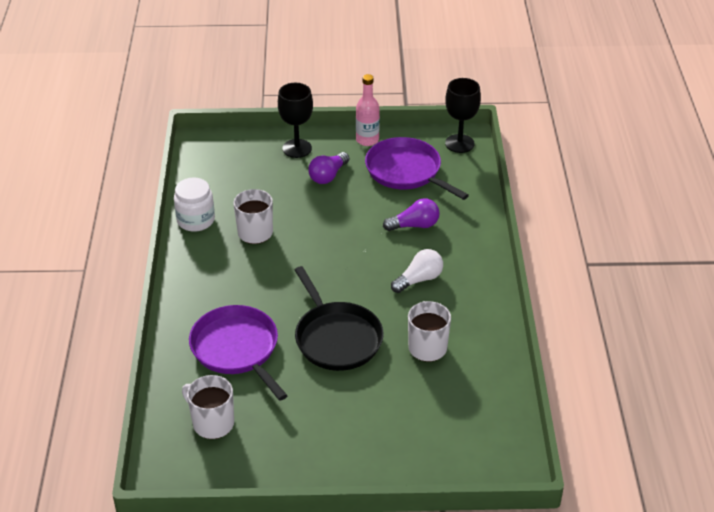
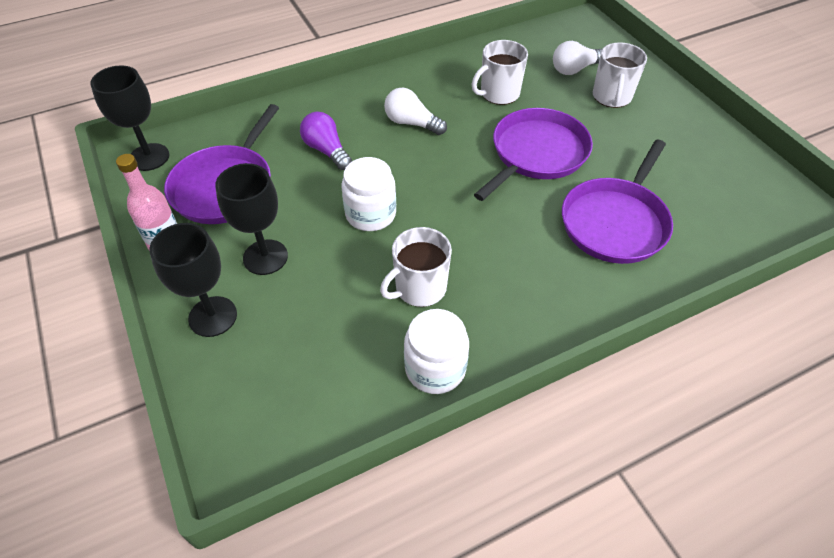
camera: 115 degrees left, 10 degrees up
white mug [182,375,234,439] -> white mug moved to [593,42,647,108]
black pan [295,266,384,371] -> purple pan [474,108,593,201]
purple light bulb [308,152,349,184] -> black goblet [215,163,288,275]
none -> white jar [341,157,396,231]
none -> white light bulb [553,41,602,75]

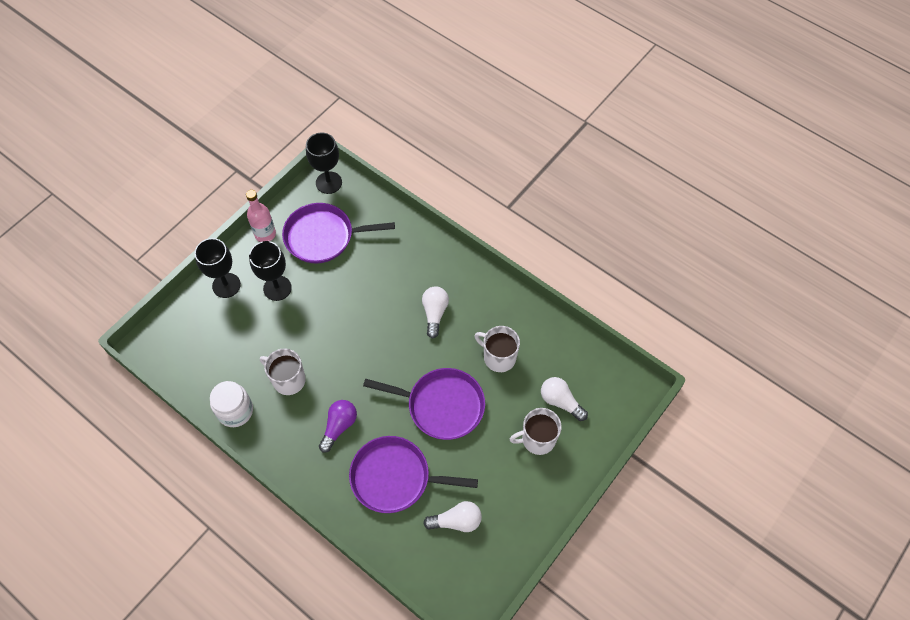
camera: 65 degrees right, 10 degrees up
purple light bulb [300,112,352,170] -> purple light bulb moved to [319,400,357,453]
white jar [341,157,396,231] -> none
none -> white light bulb [423,501,482,532]

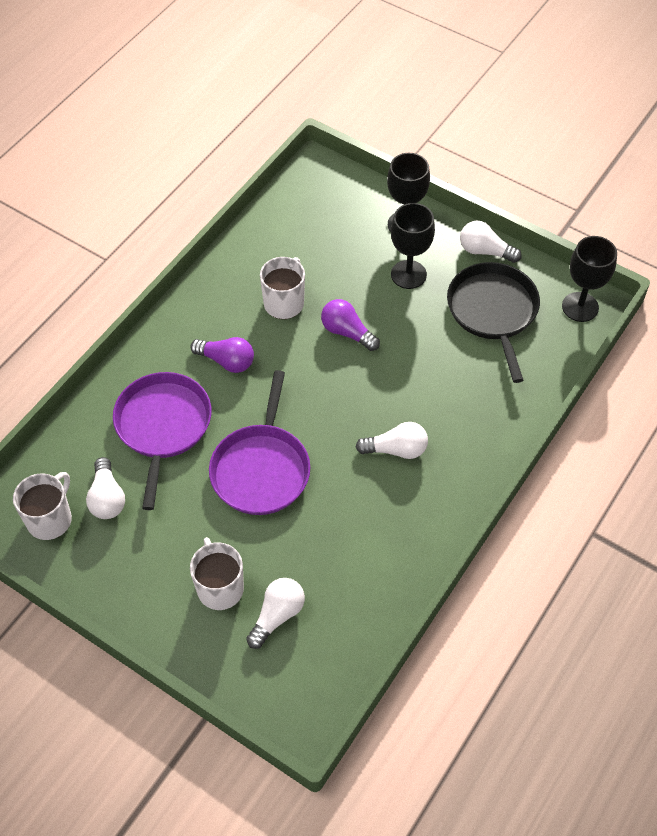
camera: 85 degrees right, 5 degrees down
white jar [210,381,253,427] -> none
pink bottle [246,190,276,242] -> white light bulb [460,221,522,263]
purple pan [282,203,395,263] -> black pan [447,262,540,383]
white mug [474,326,520,372] -> white mug moved to [13,472,72,540]
none -> purple light bulb [321,299,380,351]

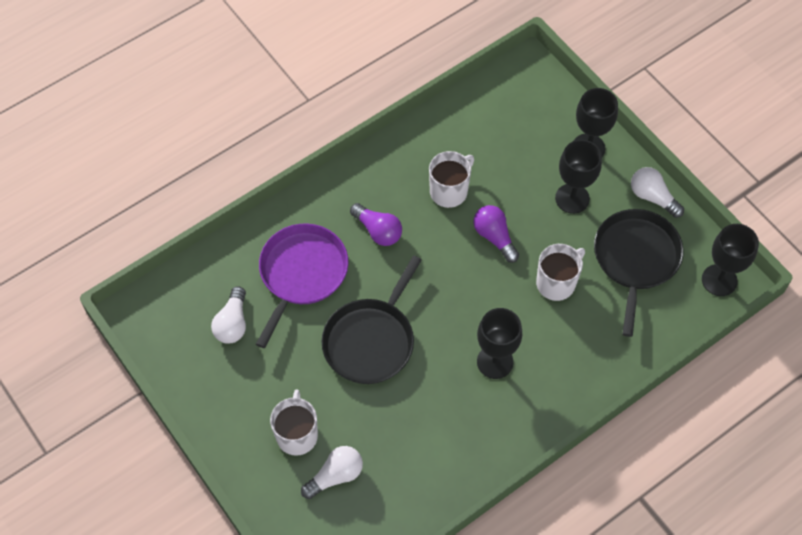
camera: 20 degrees right, 5 degrees up
white mug [13,472,72,540] -> white mug moved to [536,244,585,301]
purple pan [209,370,310,515] -> black pan [321,256,422,384]
white light bulb [356,422,428,459] -> black goblet [477,308,522,379]

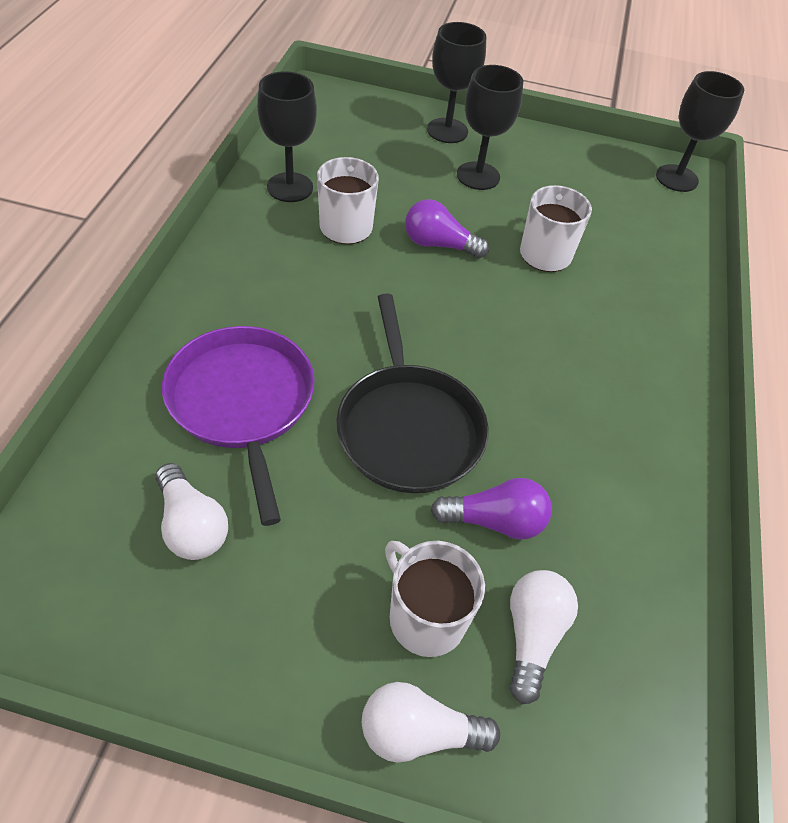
camera: 45 degrees left, 10 degrees down
purple light bulb [350,203,402,246] -> purple light bulb moved to [431,478,552,540]
black goblet [477,308,522,379] -> black goblet moved to [257,71,317,202]
black pan [594,209,683,337] -> none
white light bulb [631,167,684,218] -> white light bulb moved to [362,682,500,763]

